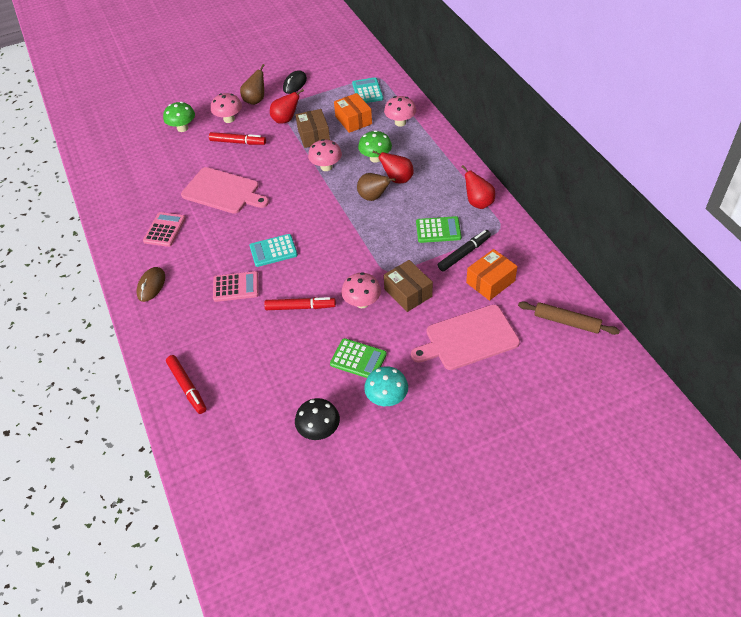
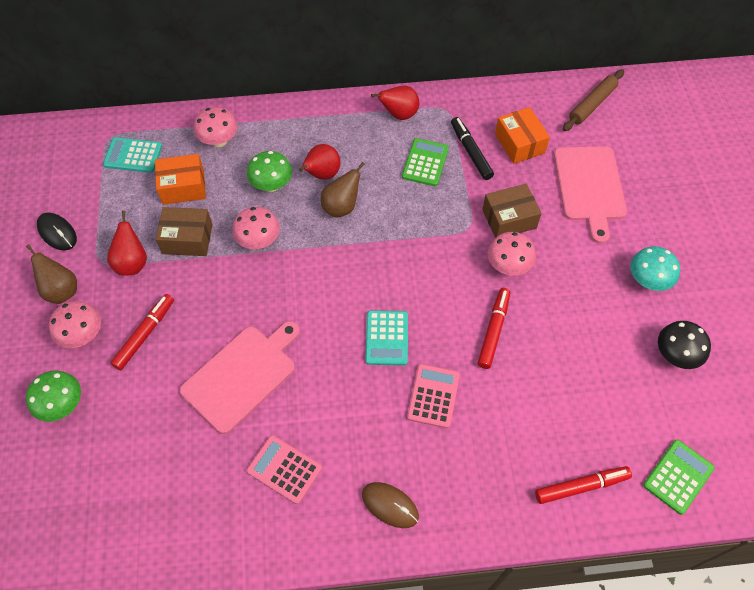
camera: 75 degrees left, 10 degrees up
green calculator [330,338,387,378] -> green calculator moved to [643,440,715,515]

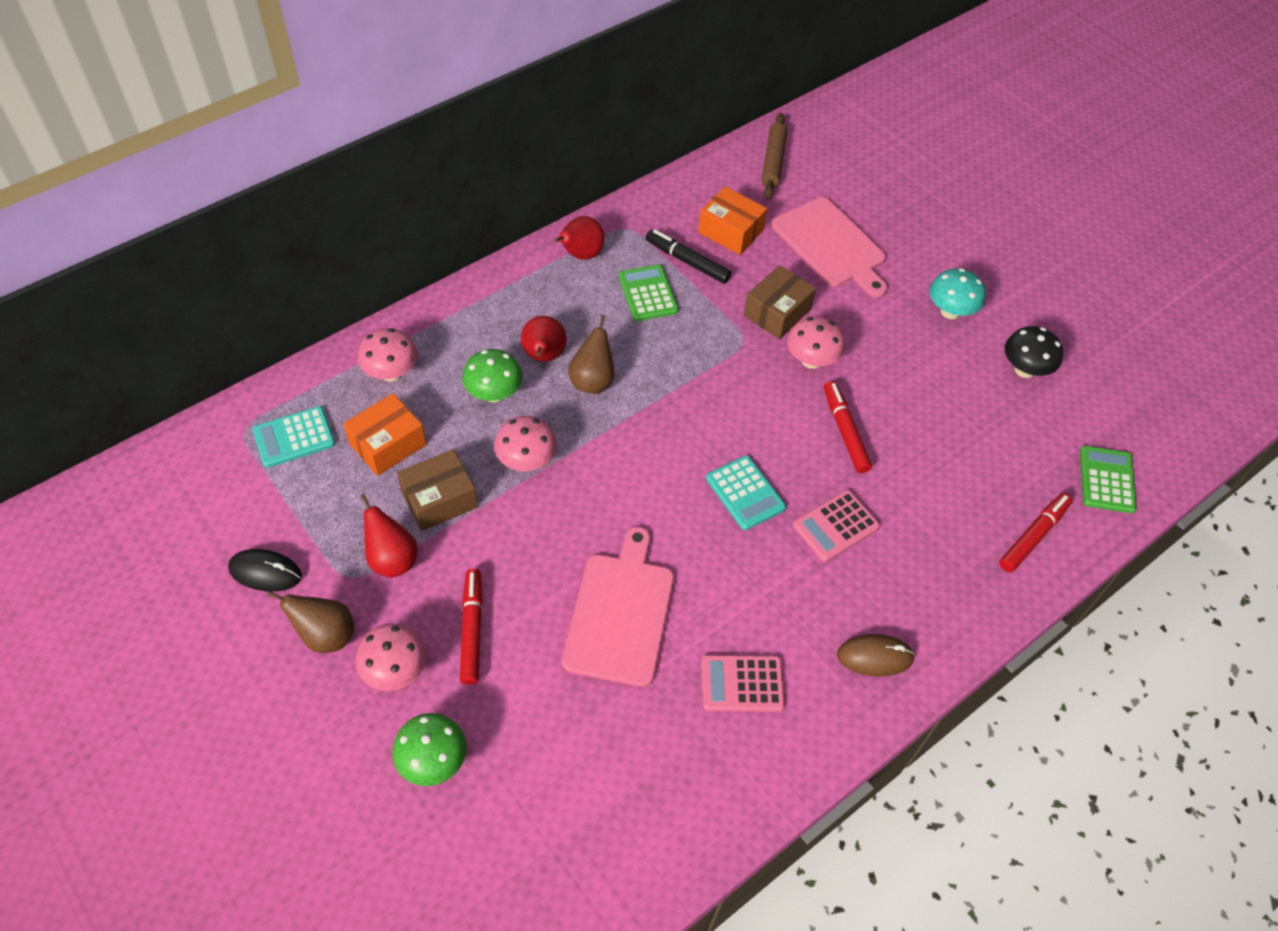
camera: 35 degrees left, 5 degrees down
pink calculator [407,364,460,428] -> pink calculator turned 105 degrees counterclockwise [793,490,880,562]

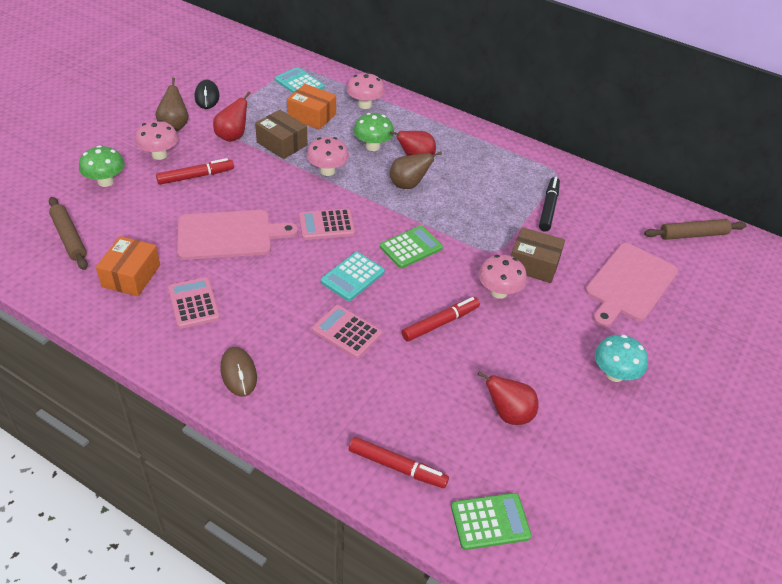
camera: 70 degrees right, 10 degrees down
red pear [554,216,605,260] -> red pear moved to [478,372,538,425]
green calculator [619,265,679,321] -> green calculator moved to [380,226,443,268]
orange box [698,186,767,255] -> orange box moved to [96,236,160,296]
black mushroom [1005,326,1063,378] -> none
none -> brown rolling pin [49,197,88,270]
none -> pink calculator [299,208,355,240]

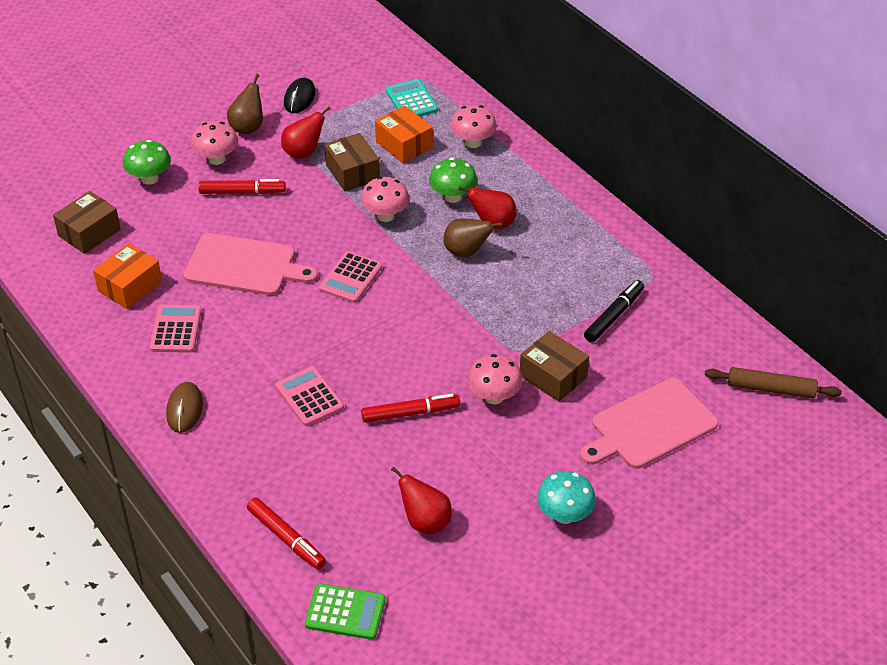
camera: 25 degrees right, 0 degrees up
brown rolling pin [49,197,88,270] -> brown box [53,191,121,254]
pink calculator [299,208,355,240] -> pink calculator turned 75 degrees counterclockwise [319,251,382,303]
turquoise calculator [321,252,385,301] -> none
green calculator [380,226,443,268] -> none

